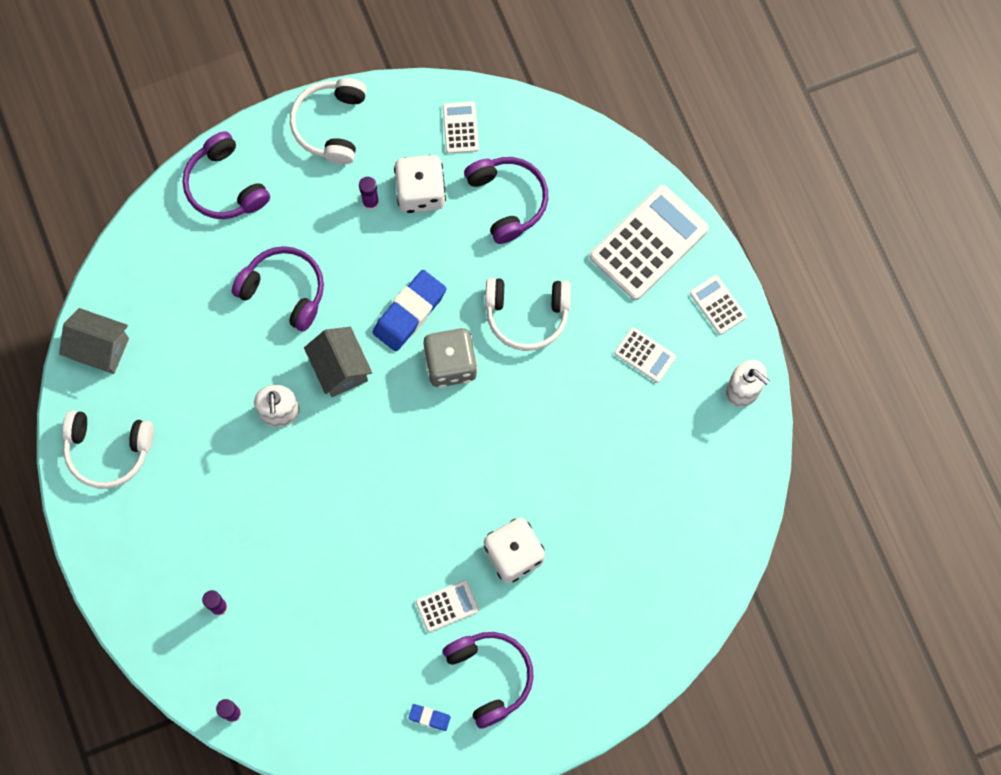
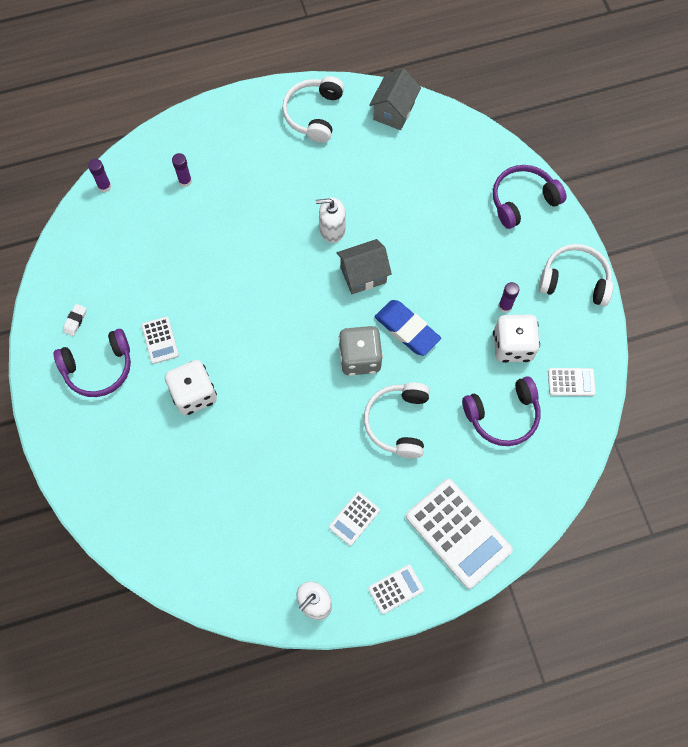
camera: 95 degrees right, 5 degrees down
purple headphones [232,246,324,332] -> none
blue eraser [408,704,451,731] -> white eraser [63,304,86,336]

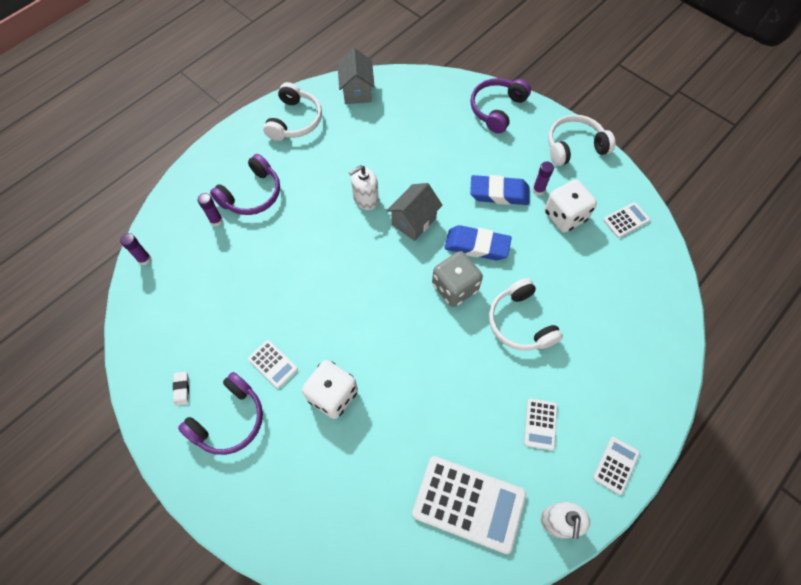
camera: 30 degrees left, 5 degrees down
white headphones [282,76,344,143] -> white headphones turned 150 degrees counterclockwise [263,82,322,141]
white calculator [406,479,513,589] -> white calculator moved to [412,456,526,554]
purple headphones [462,376,541,446] -> purple headphones moved to [210,154,280,215]
none -> blue eraser [470,175,530,205]

